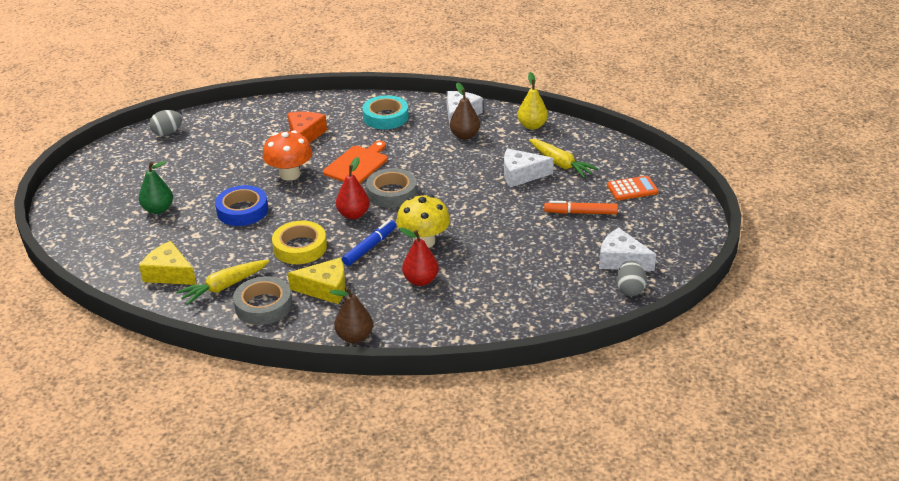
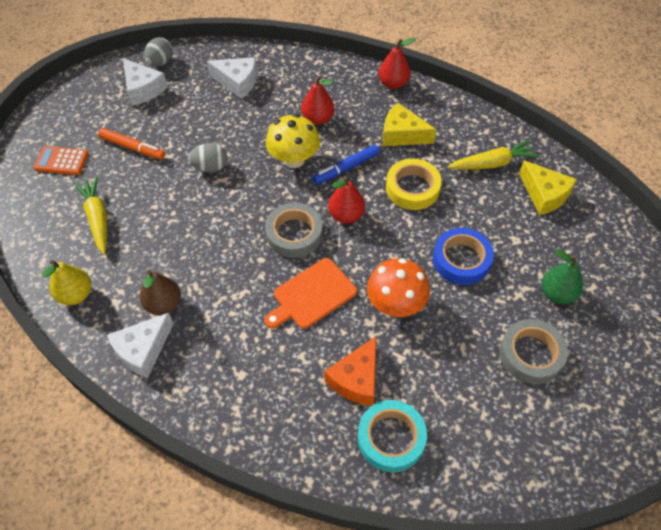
camera: 160 degrees left, 20 degrees up
grey egg [149,110,182,136] -> grey egg moved to [188,143,227,172]
grey tape [233,276,292,325] -> grey tape moved to [500,319,568,384]
brown pear [330,287,373,343] -> red pear [378,38,416,89]
turquoise tape [362,95,409,129] -> turquoise tape moved to [358,400,427,472]
white cheese [504,148,554,187] -> white cheese moved to [207,57,257,99]

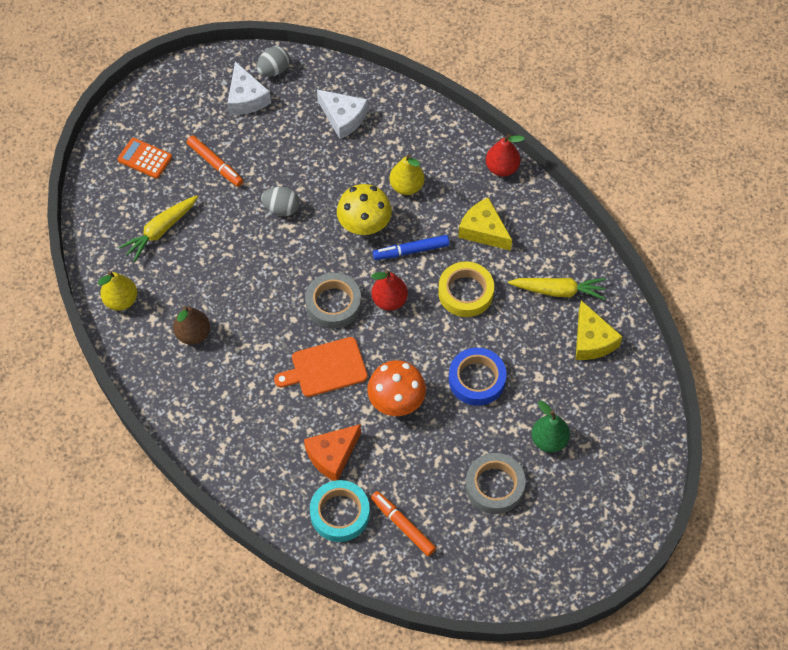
camera: 20 degrees right, 5 degrees up
yellow carrot [74,176,107,254] -> yellow carrot turned 135 degrees counterclockwise [119,195,198,262]
white cheese [107,313,174,378] -> none
red pear [301,76,334,125] -> yellow pear [390,154,424,195]
none -> orange marker [371,491,436,556]

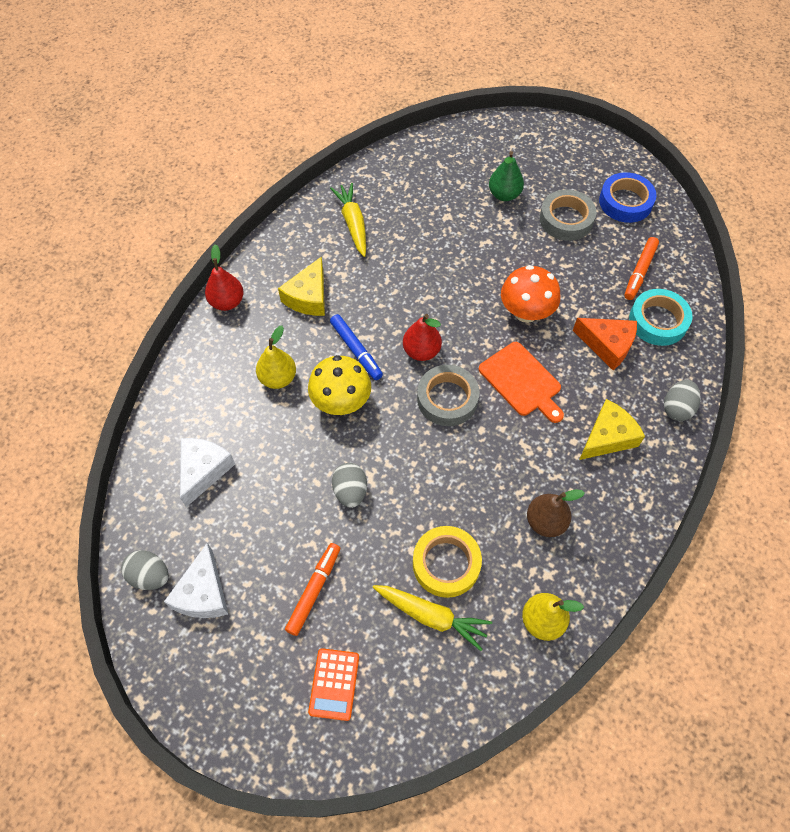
camera: 110 degrees left, 0 degrees up
white cheese [227,61,271,115] -> white cheese turned 135 degrees clockwise [164,543,228,618]
yellow tape [438,262,494,317] -> yellow tape moved to [413,526,482,598]
blue tape [449,348,506,406] -> blue tape moved to [599,172,656,223]
yellow cheese [576,300,623,360] -> yellow cheese moved to [579,399,645,460]
none -> grey egg [664,380,701,421]

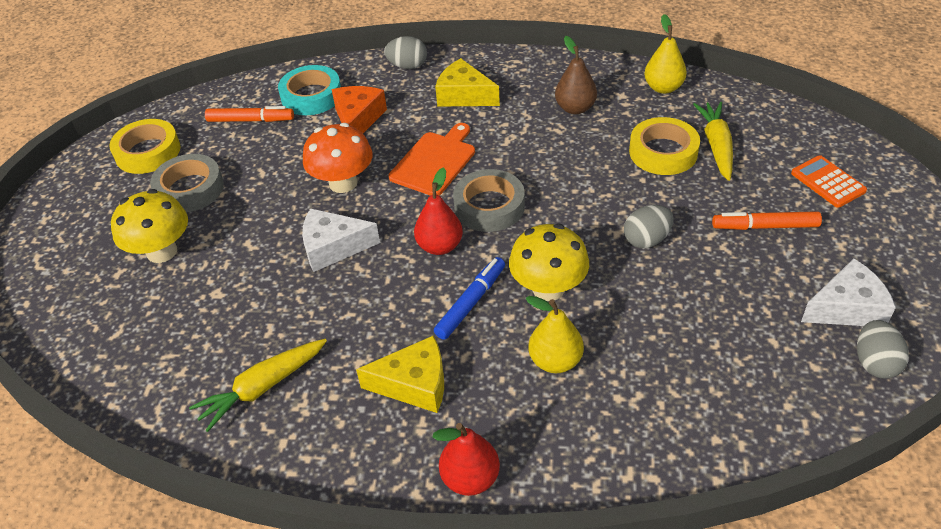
camera: 110 degrees left, 15 degrees down
white cheese [180,438,235,507] -> white cheese moved to [302,208,380,272]
orange calculator [308,648,359,721] -> orange calculator turned 105 degrees counterclockwise [791,155,867,208]
green pear [489,151,524,201] -> yellow mushroom [111,189,188,263]
blue tape [599,172,656,223] -> yellow tape [109,119,181,174]

